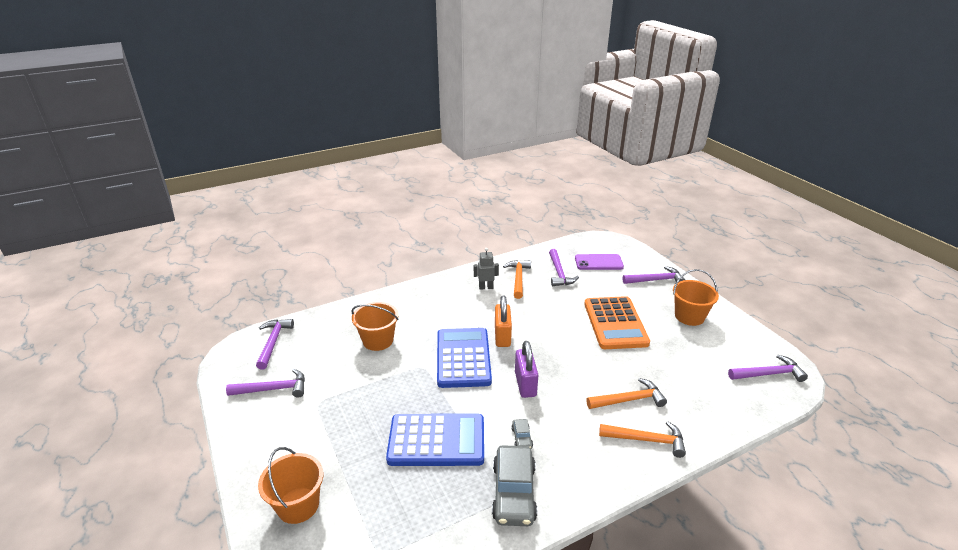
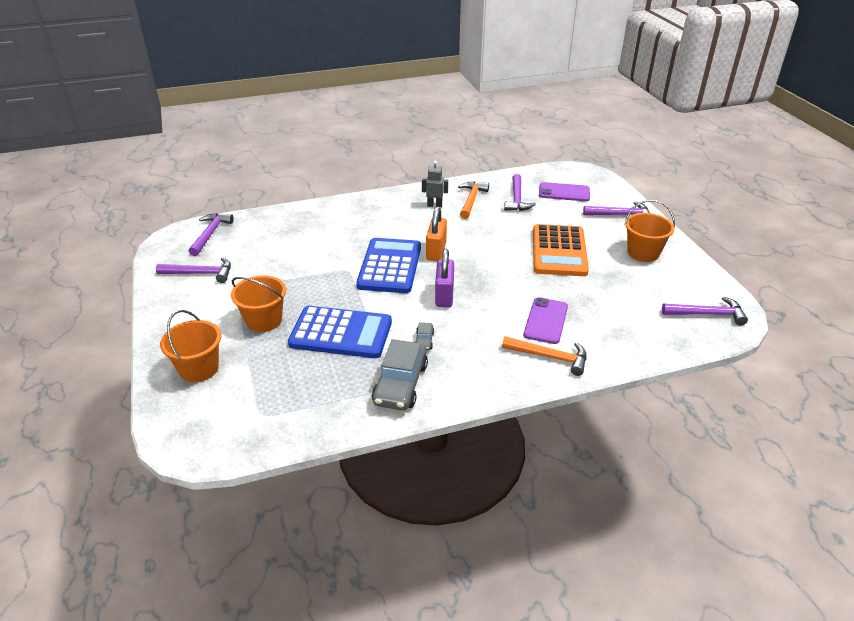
camera: 10 degrees right, 5 degrees up
orange bucket [351,302,399,351] -> orange bucket moved to [231,275,286,332]
orange hammer [587,378,667,409] -> purple phone [524,297,568,344]

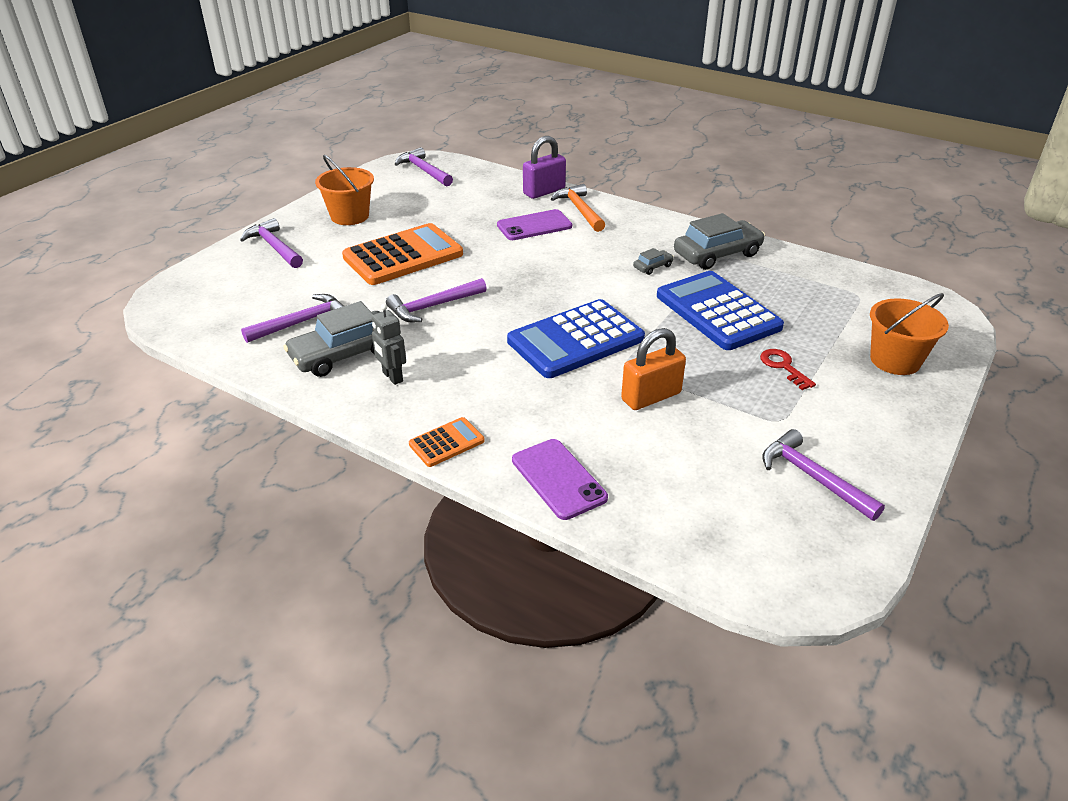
camera: 130 degrees left, 0 degrees up
purple hammer [189,213,234,256] -> purple hammer moved to [386,278,487,322]
orange bucket [231,275,286,332] -> red key [760,349,816,390]
orange padlock [426,207,447,261] -> orange padlock moved to [621,328,686,410]
purple padlock [435,249,454,307] -> purple padlock moved to [523,136,566,199]
orange hammer [458,181,489,219] -> grey car [283,301,380,377]
purple phone [539,182,590,201] -> purple phone moved to [512,439,608,520]
none -> orange calculator [409,417,485,467]

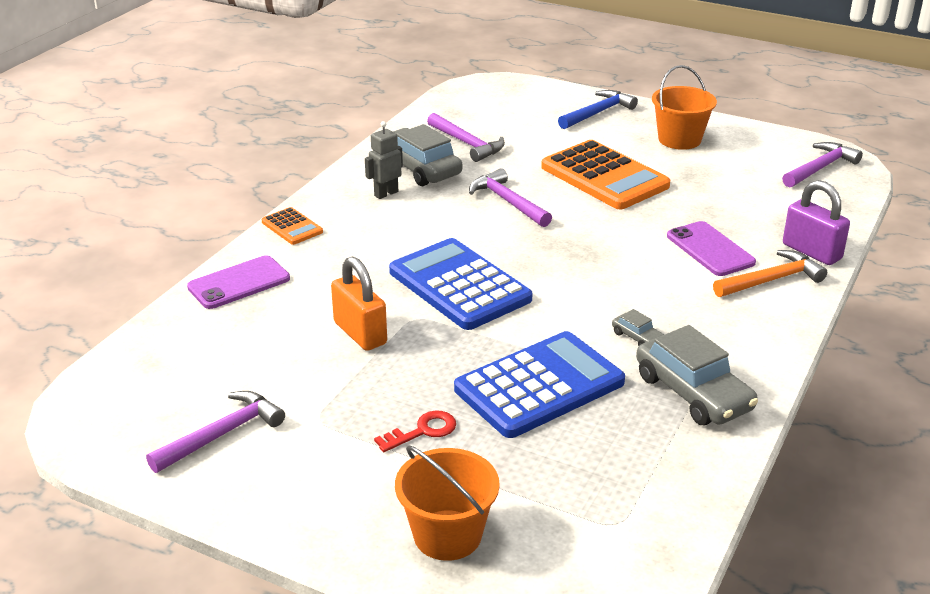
camera: 85 degrees right, 5 degrees down
purple hammer [240,218,303,268] -> blue hammer [558,90,638,129]

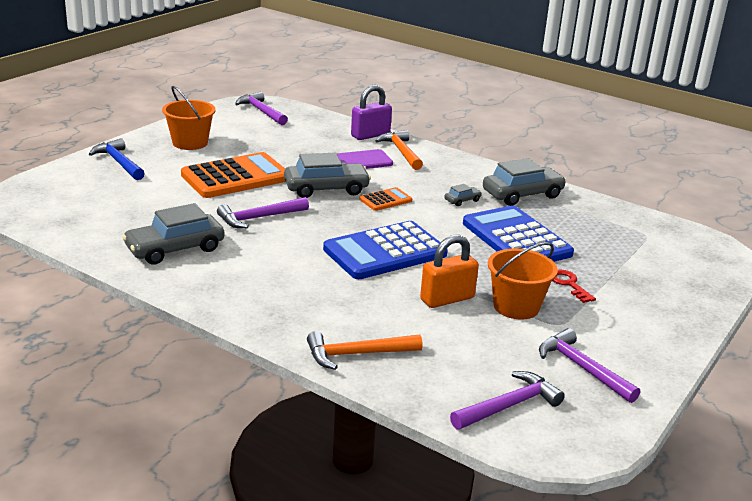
camera: 85 degrees left, 5 degrees down
purple phone [187,255,290,309] -> orange hammer [307,331,422,370]
orange calculator [262,207,323,245] -> orange calculator moved to [359,187,412,211]
grey robot [365,121,403,199] -> none
orange bucket [395,445,500,561] -> orange bucket moved to [488,242,558,320]
purple hammer [427,113,505,162] -> purple hammer moved to [450,371,565,430]
none -> grey car [284,153,371,198]

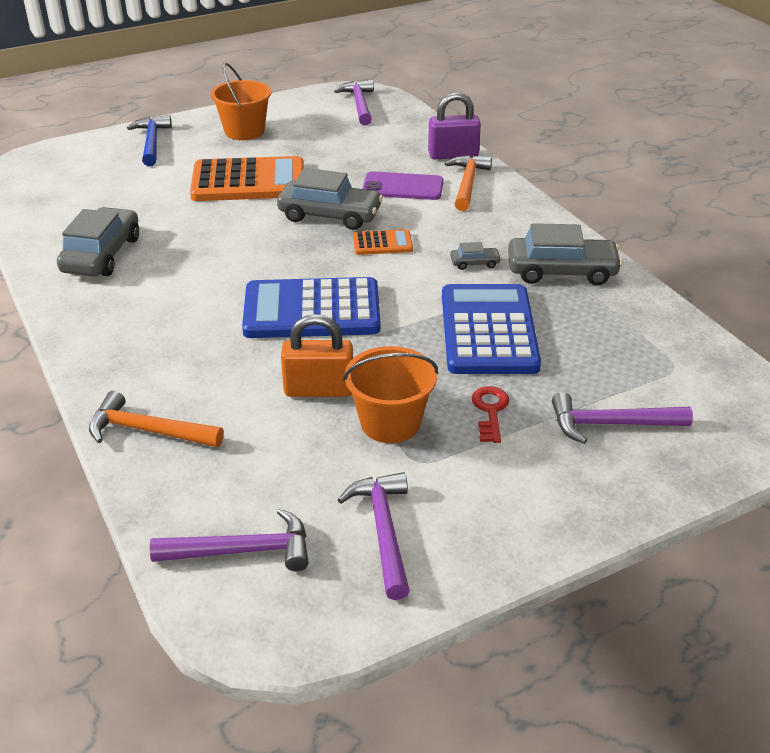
camera: 30 degrees right, 10 degrees up
grey car [122,203,225,265] -> grey car turned 105 degrees clockwise [57,207,139,276]
purple hammer [217,197,309,228] -> purple hammer moved to [552,392,693,444]

